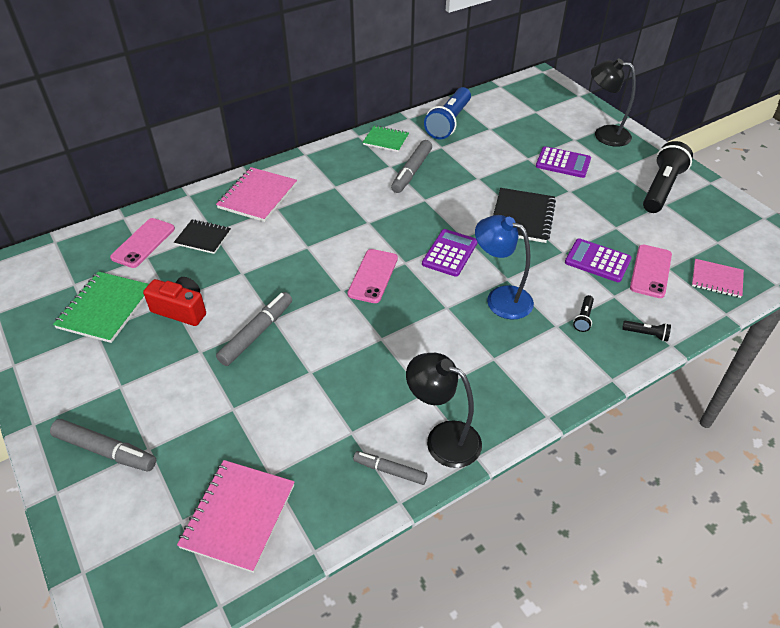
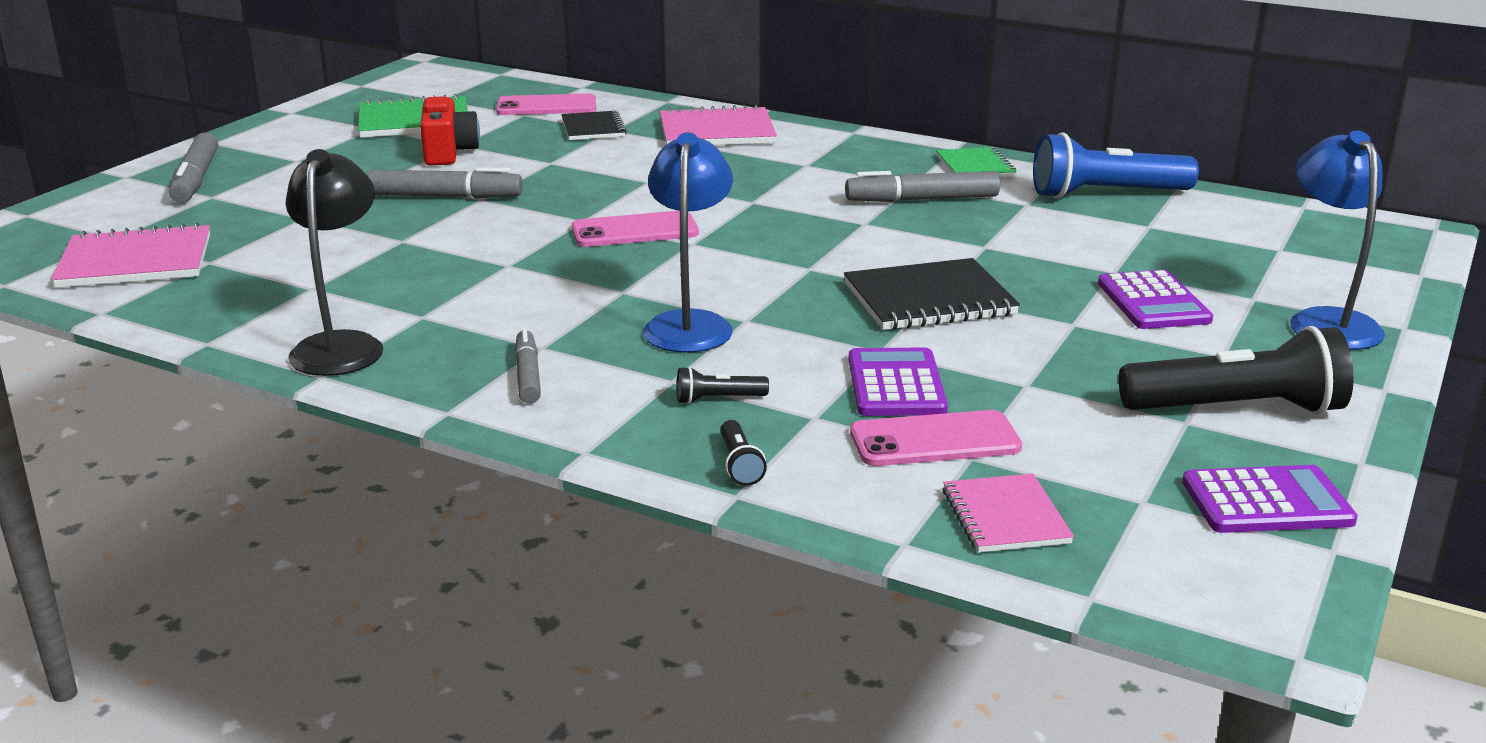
camera: 60 degrees right, 20 degrees down
grey marker [353,451,428,485] -> grey marker moved to [515,328,541,404]
purple calculator [422,229,477,277] -> purple calculator moved to [1182,465,1358,533]
black lamp [591,59,636,147] -> blue lamp [1290,130,1385,350]

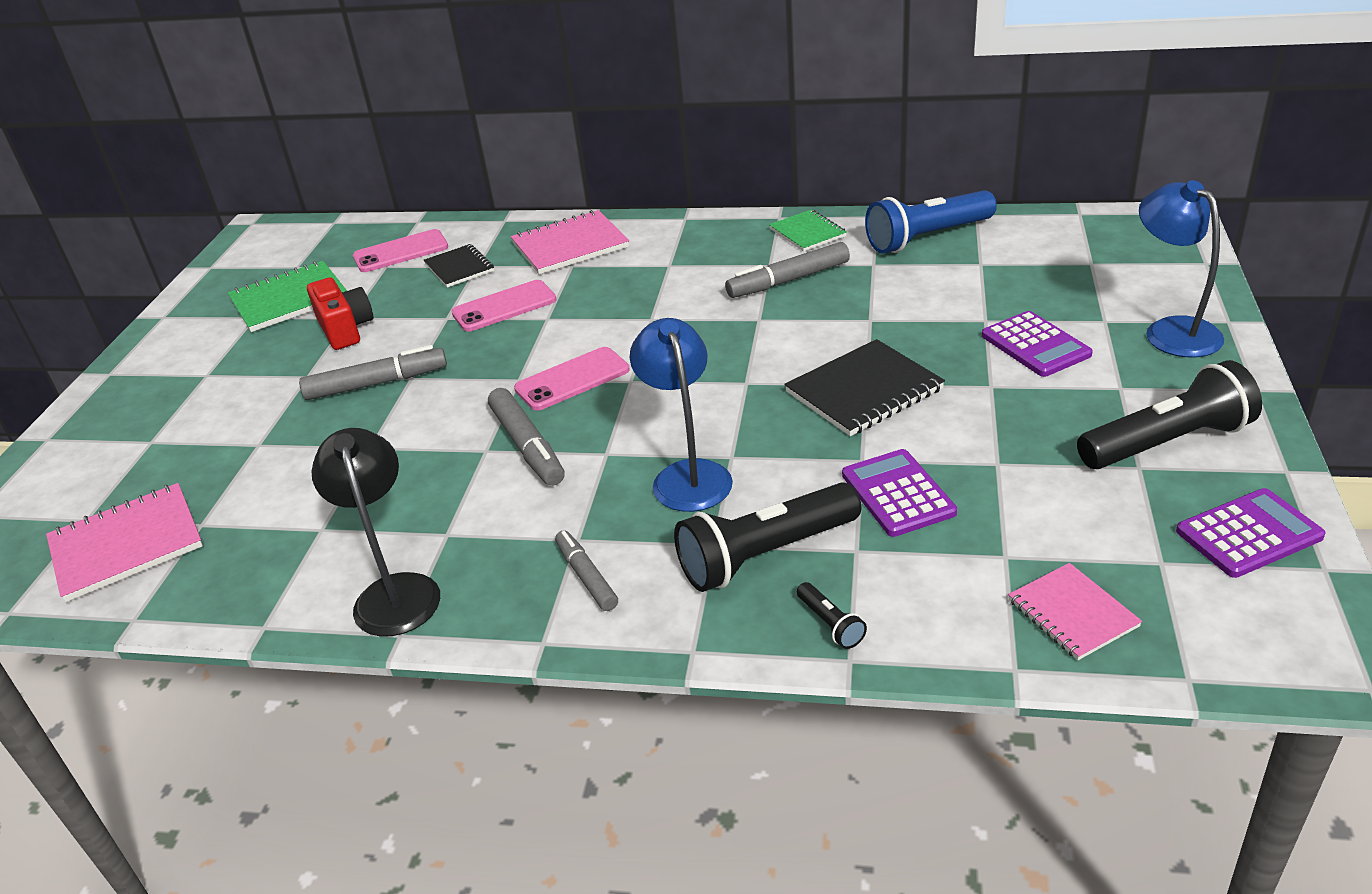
camera: 15 degrees left, 10 degrees up
grey marker [169,132,218,203] -> grey marker moved to [488,388,564,486]
black flashlight [677,366,769,404] -> black flashlight [674,482,861,592], size x2.33
pink phone [850,410,1022,466] -> pink phone moved to [451,280,557,331]

